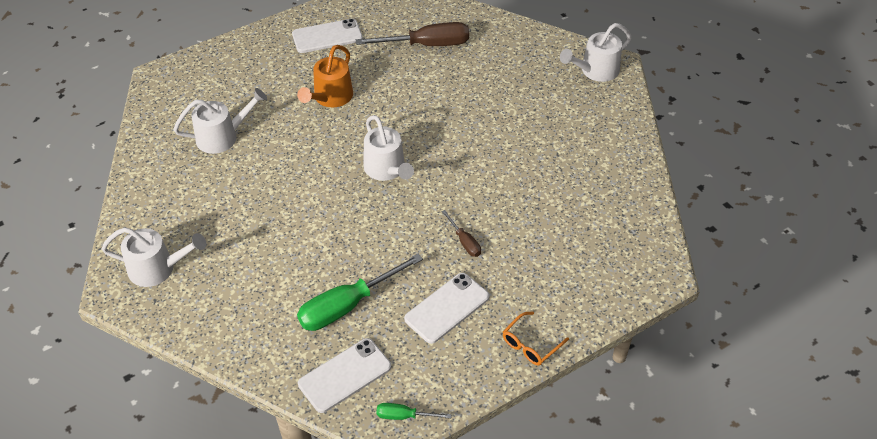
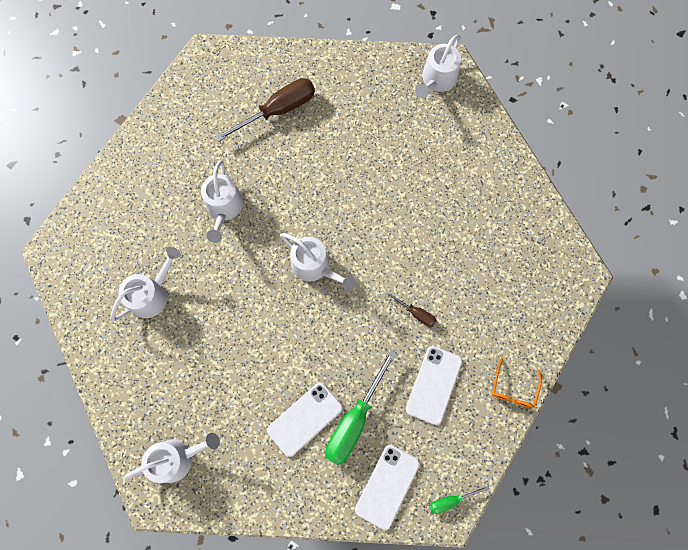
camera: 25 degrees left, 25 degrees up
white phone [292,18,363,53] -> white phone moved to [267,382,343,457]
orange watering can [297,45,353,107] -> white watering can [201,160,243,243]

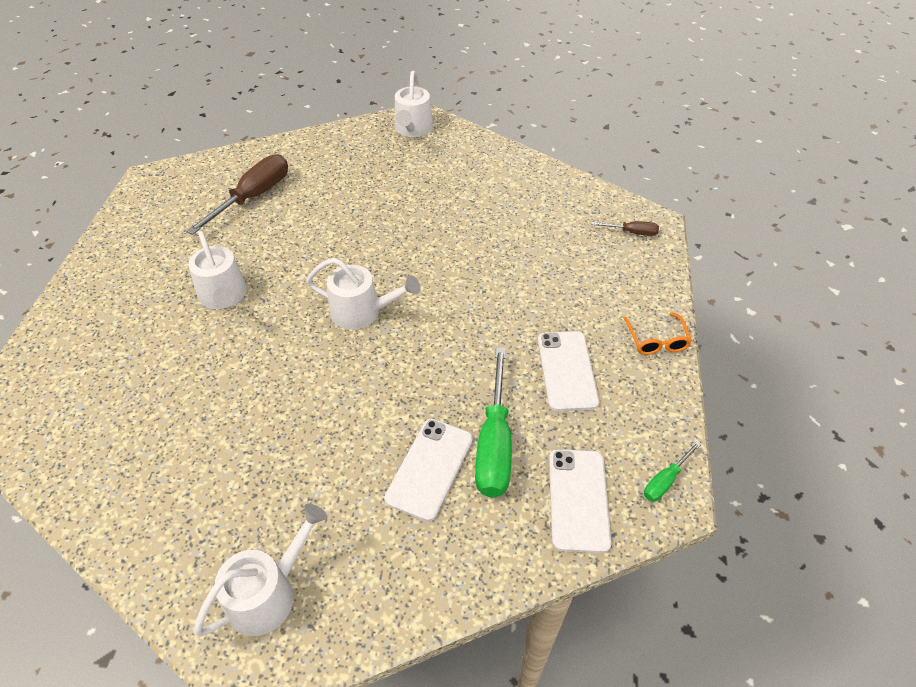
camera: 25 degrees left, 25 degrees down
white watering can [111,247,181,321] -> none
brown screwdriver [385,291,437,327] -> brown screwdriver moved to [591,221,659,236]

